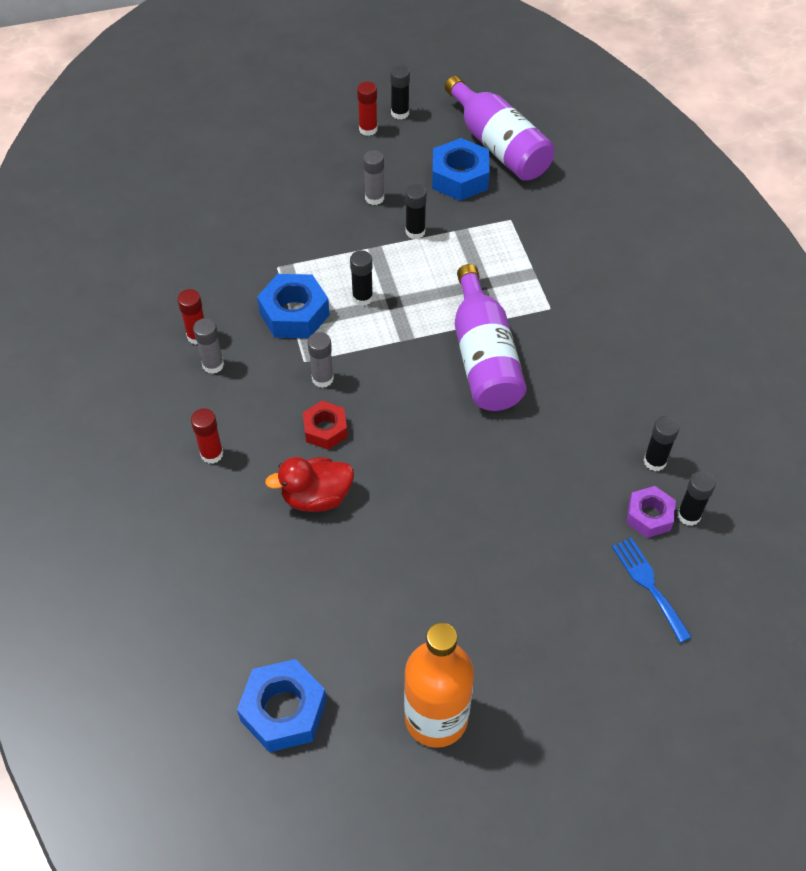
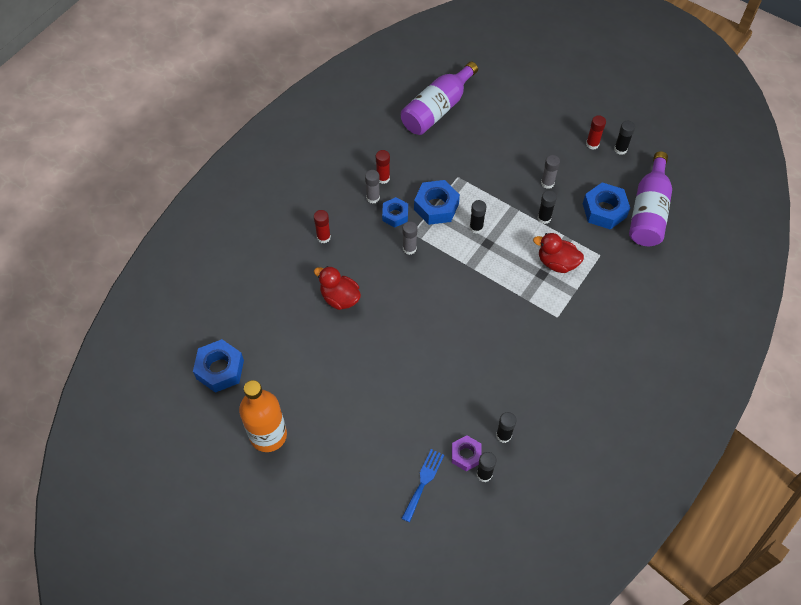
camera: 50 degrees right, 5 degrees up
red nut [303,401,348,450] -> none
purple bottle [455,264,527,411] -> purple bottle moved to [401,62,478,135]
none -> blue nut [382,197,408,227]
none -> red duck [533,233,584,273]

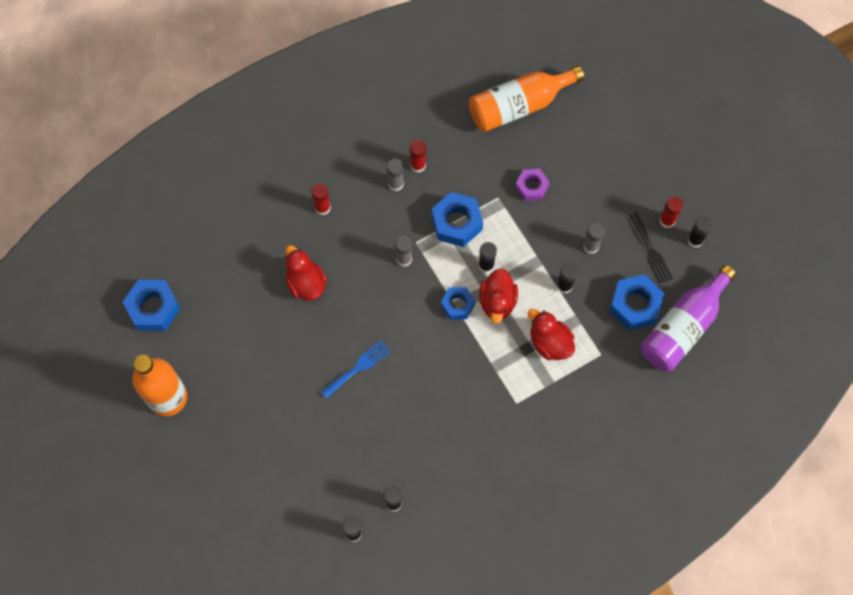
camera: 25 degrees right, 10 degrees up
blue nut [382,197,408,227] -> blue nut moved to [441,287,475,320]
purple bottle [401,62,478,135] -> orange bottle [469,66,584,132]
blue fork [401,449,444,522] -> blue fork moved to [321,340,391,399]
purple nut [452,435,482,471] -> purple nut moved to [515,169,549,201]
none -> red duck [479,268,518,324]
none -> black fork [629,212,673,284]

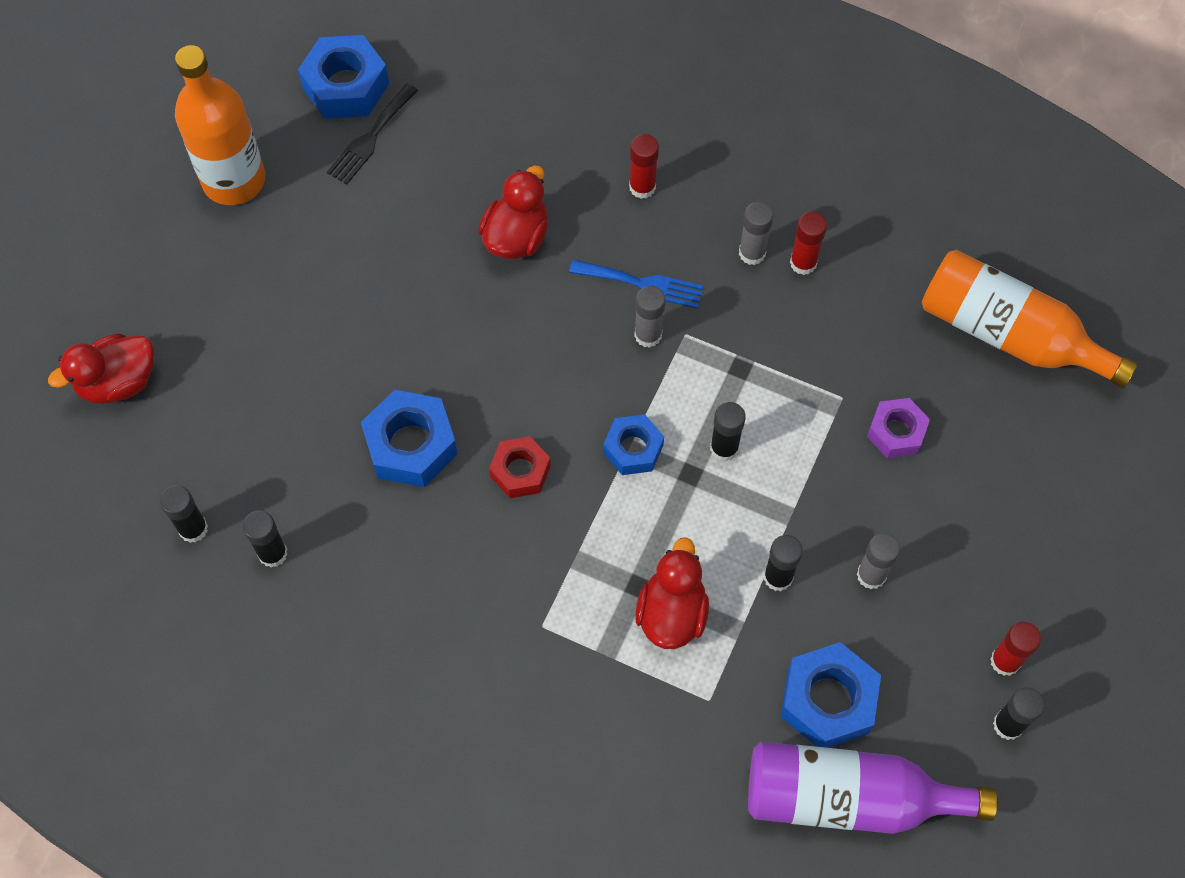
camera: 55 degrees right, 5 degrees down
blue fork [321,340,391,399] -> blue fork moved to [569,260,703,308]
blue nut [432,192,483,247] -> blue nut moved to [361,390,458,487]
red duck [479,268,518,324] -> red duck moved to [48,333,154,404]
black fork [629,212,673,284] -> black fork moved to [327,84,418,184]
none -> red nut [489,436,551,498]

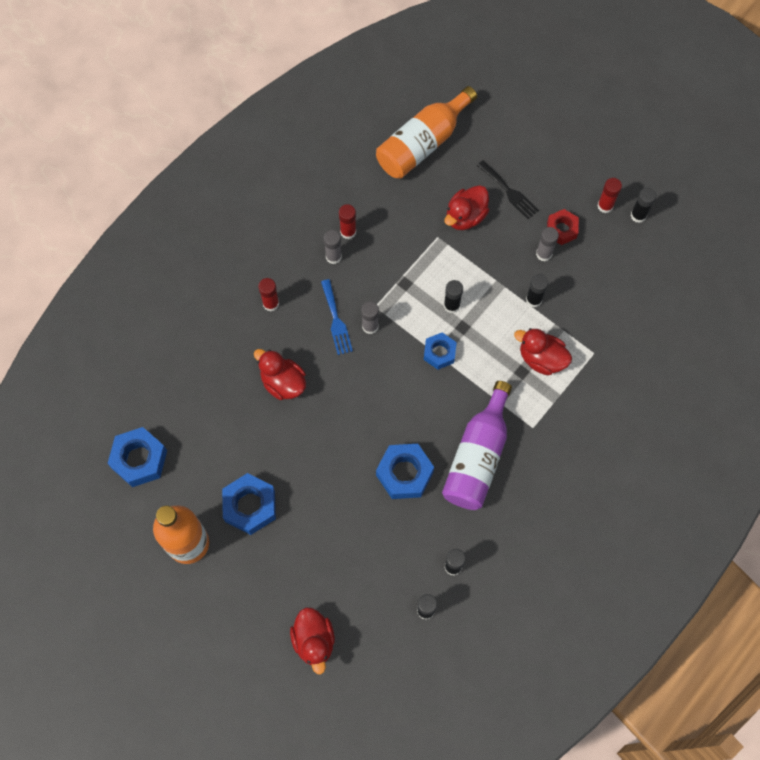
camera: 75 degrees left, 5 degrees up
black fork [327,84,418,184] -> black fork moved to [477,160,539,219]
red nut [489,436,551,498] -> red nut moved to [547,209,579,245]
blue fork [569,260,703,308] -> blue fork turned 135 degrees clockwise [321,279,353,355]
purple bottle [748,742,997,834] -> purple bottle moved to [442,381,512,510]
blue nut [781,642,881,748] -> blue nut moved to [222,473,276,535]
purple nut [867,398,930,458] -> red duck [444,185,489,230]

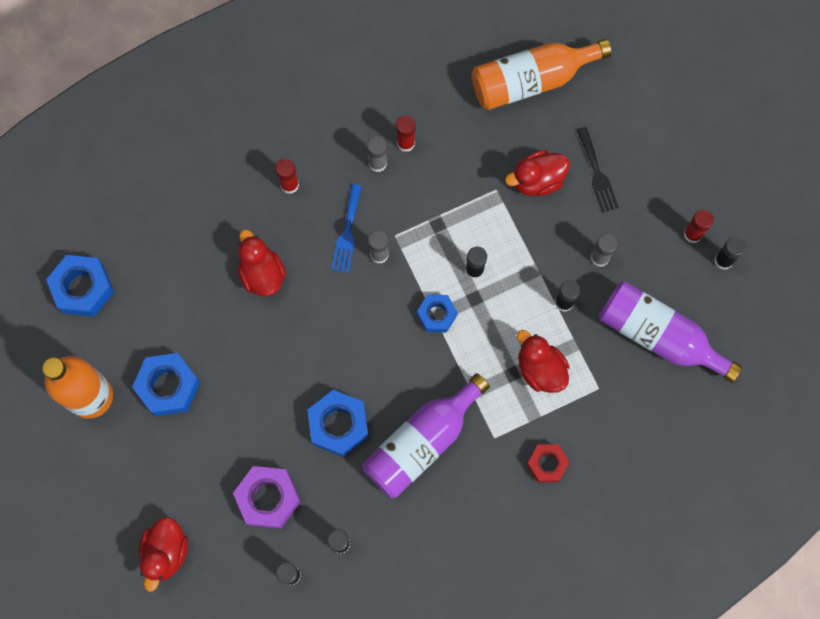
camera: 25 degrees right, 5 degrees up
red nut [547,209,579,245] -> red nut moved to [527,444,570,482]
none -> purple nut [233,466,301,529]
none -> purple bottle [599,281,742,383]

